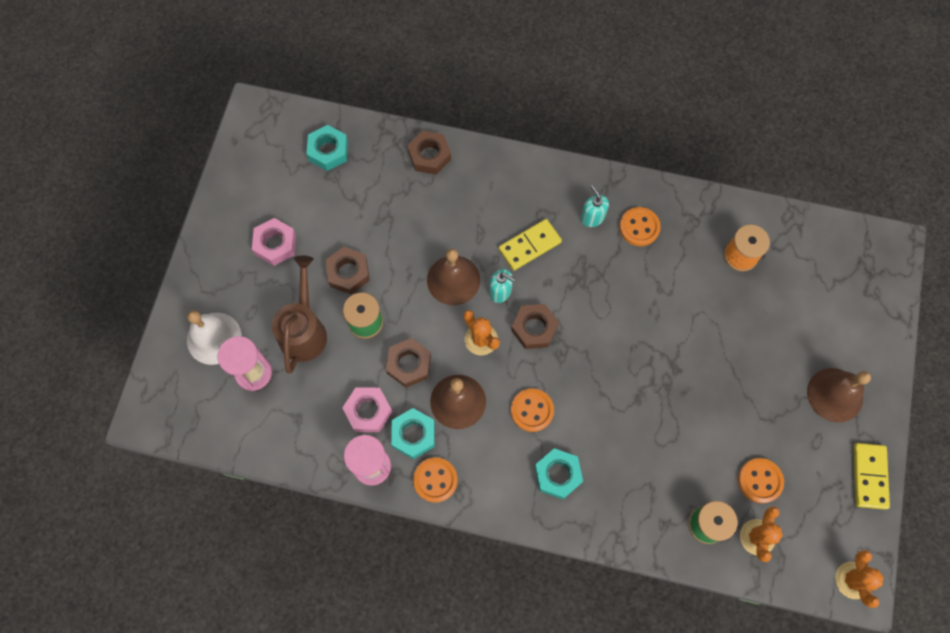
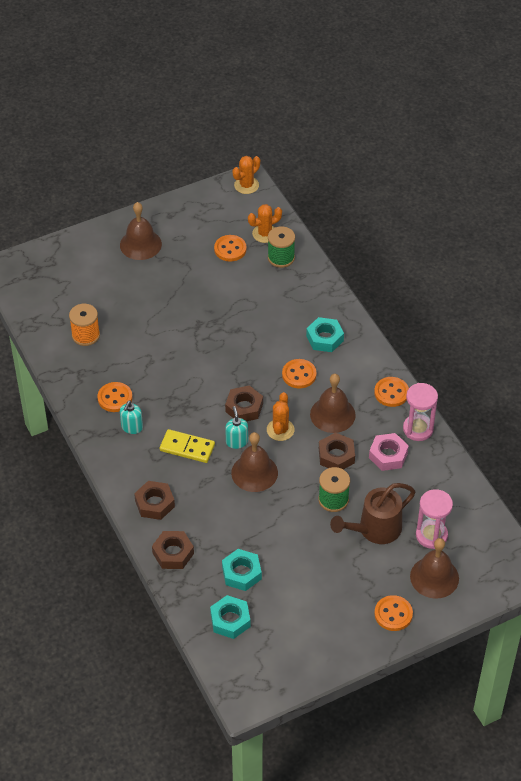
camera: 130 degrees left, 20 degrees down
white bell [187,311,242,365] -> brown bell [410,538,459,599]
pink nut [252,218,296,266] -> none
brown nut [325,247,370,294] -> brown nut moved to [134,481,175,520]
turquoise nut [391,408,435,459] -> turquoise nut moved to [222,549,262,591]
yellow domino [853,443,890,510] -> none
none -> orange button [374,595,413,631]

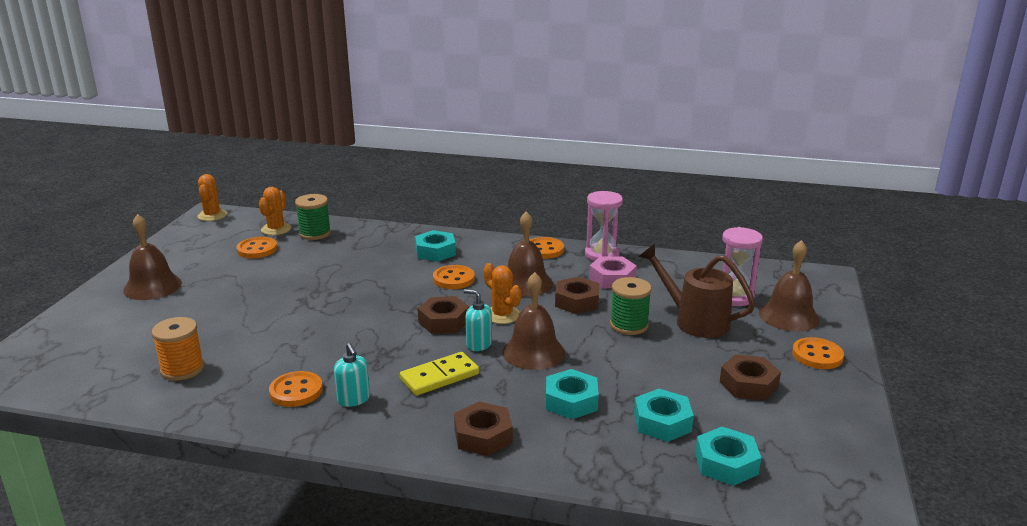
camera: 50 degrees left, 25 degrees down
brown nut [152,531,194,569] -> brown nut moved to [720,354,781,401]
brown watering can [330,483,415,544] -> brown watering can turned 120 degrees clockwise [639,244,756,338]
none -> turquoise nut [546,369,599,419]

